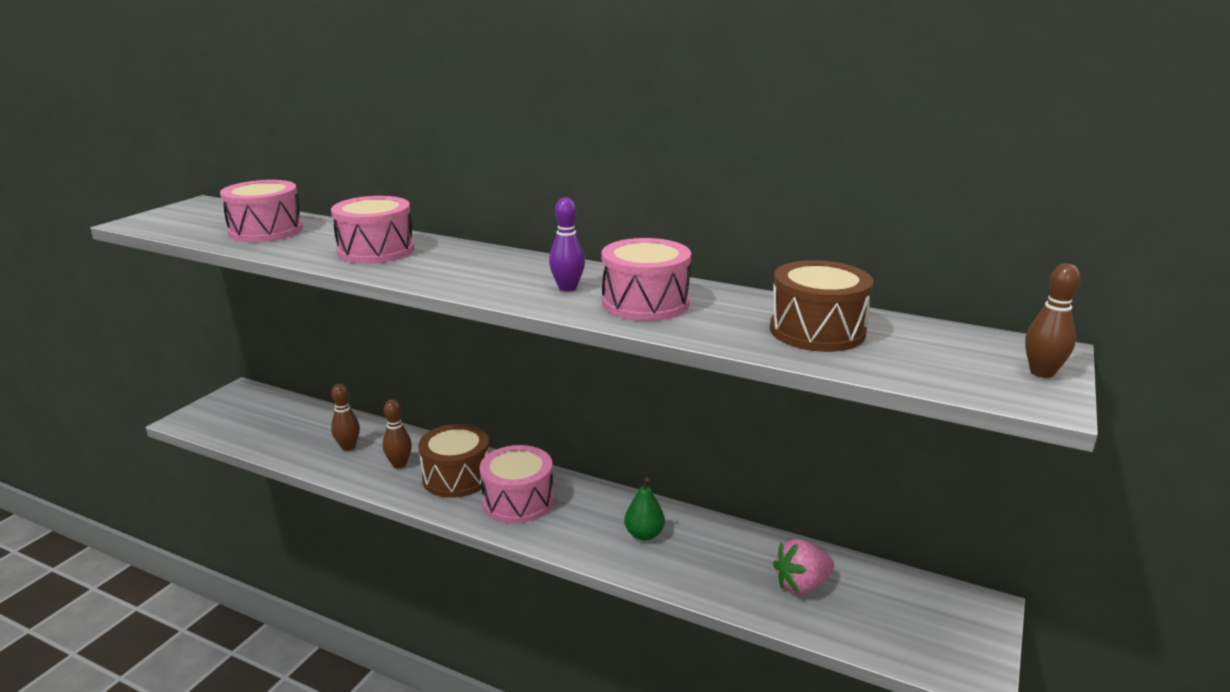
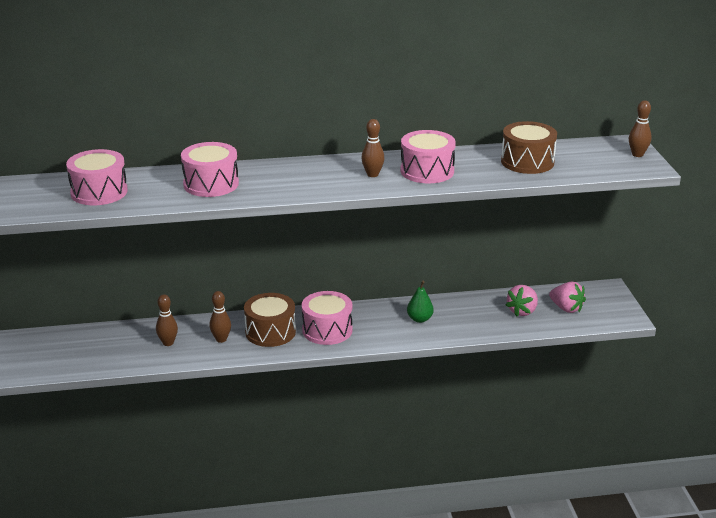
camera: 35 degrees left, 5 degrees up
purple bowling pin [549,198,585,292] -> brown bowling pin [361,119,384,177]
none -> pink strawberry [549,281,586,313]

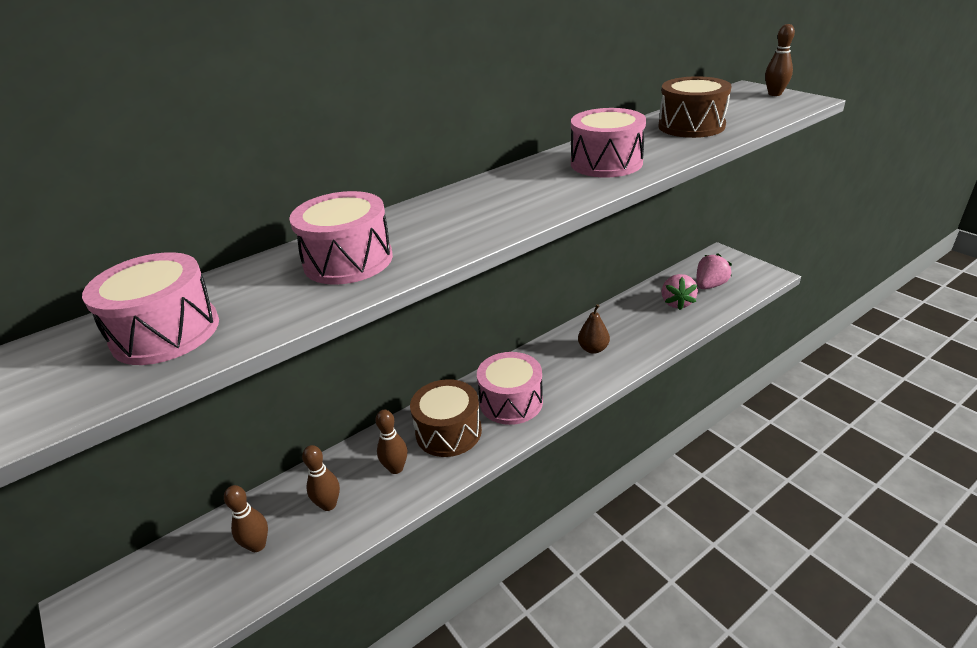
camera: 25 degrees left, 5 degrees up
brown bowling pin [361,119,384,177] -> brown bowling pin moved to [224,485,268,552]
green pear [407,281,434,323] -> brown pear [578,304,610,354]
pink strawberry [549,281,586,313] -> pink strawberry turned 60 degrees counterclockwise [696,253,732,289]

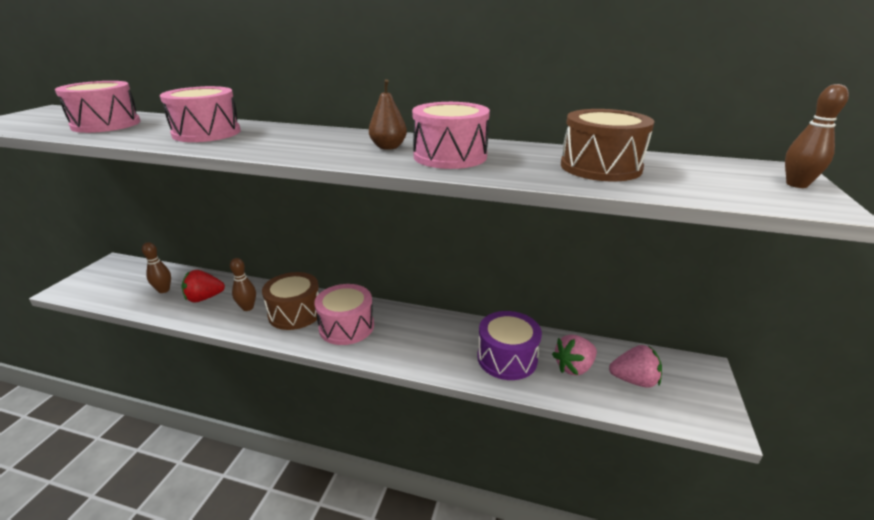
camera: 50 degrees right, 5 degrees down
brown bowling pin [302,445,340,511] -> red strawberry [181,270,225,302]
brown pear [578,304,610,354] -> brown pear moved to [369,79,407,150]
none -> purple drum [477,311,542,380]

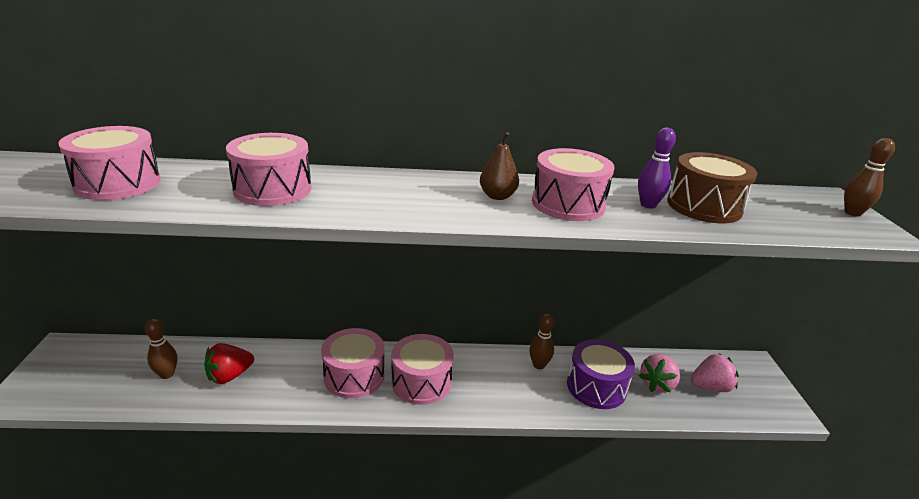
camera: 20 degrees left, 0 degrees up
brown bowling pin [230,258,256,311] -> brown bowling pin moved to [529,314,554,369]
brown drum [262,272,319,330] -> pink drum [321,328,385,398]
none -> purple bowling pin [638,128,676,209]

